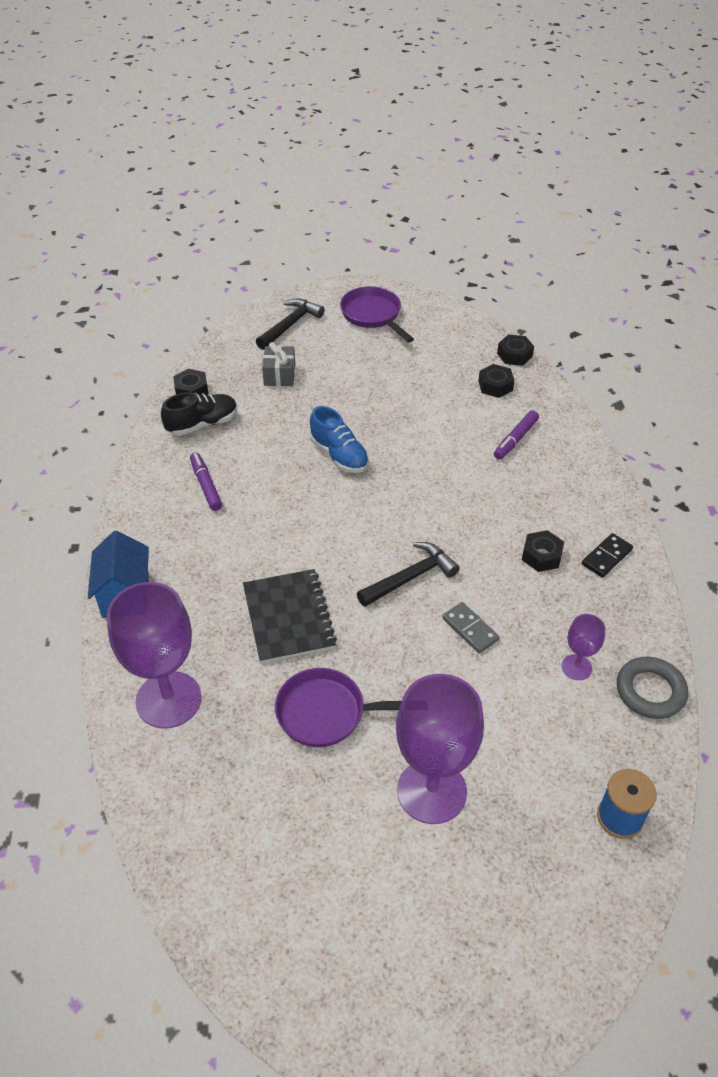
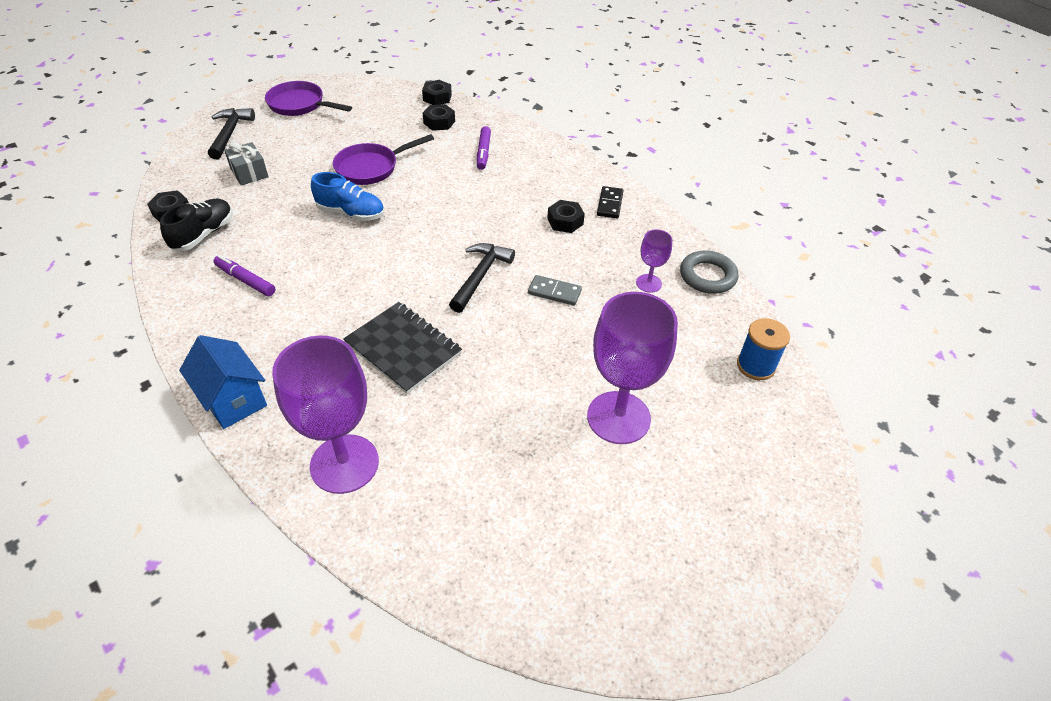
camera: 35 degrees left, 0 degrees up
purple pan [275,668,402,747] -> purple pan moved to [333,134,434,185]

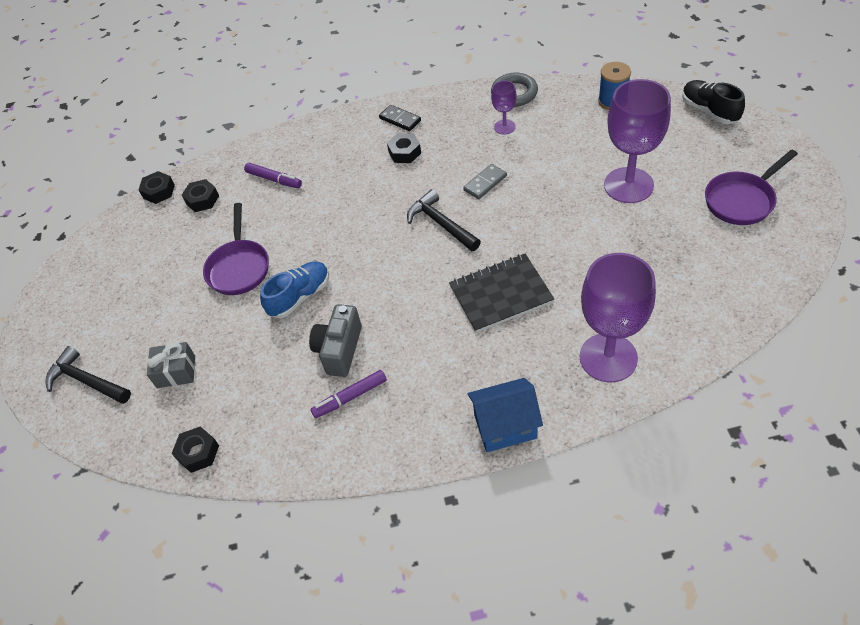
camera: 55 degrees left, 5 degrees up
black shoe [160,198,233,251] -> black shoe moved to [682,80,745,124]
purple pan [265,81,352,116] -> purple pan moved to [705,149,798,225]
none -> grey camera [309,304,362,377]

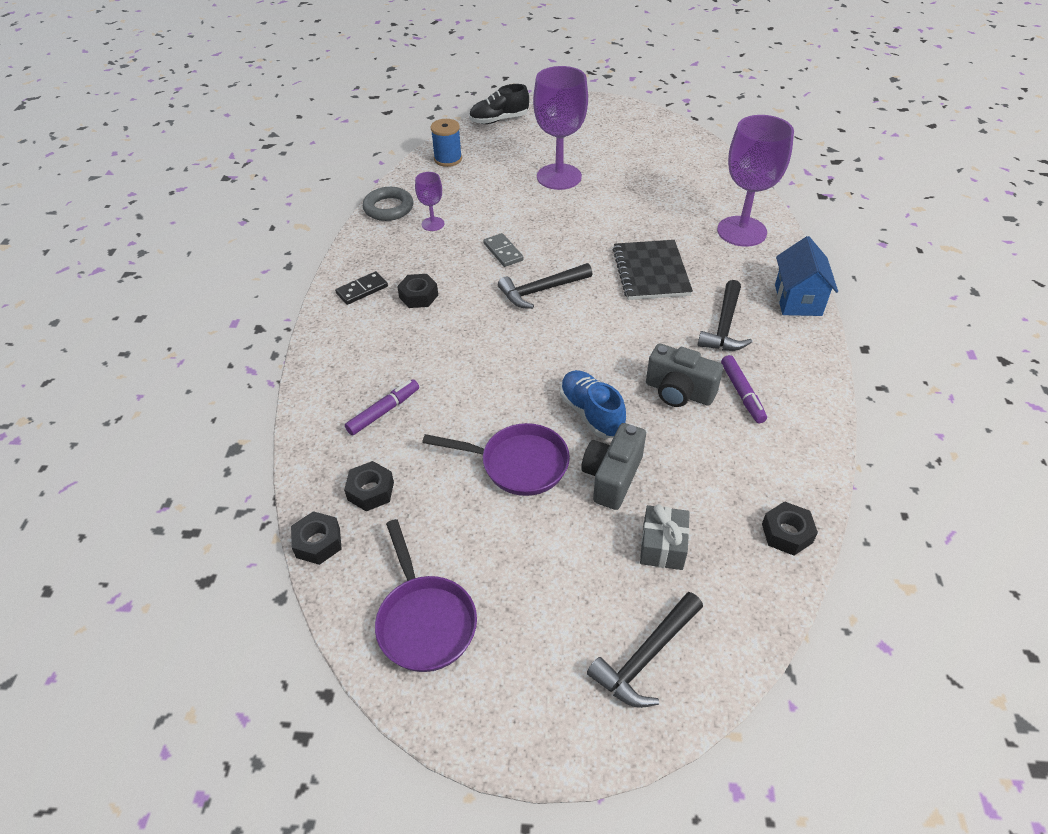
camera: 80 degrees left, 5 degrees down
purple pan [705,149,798,225] -> purple pan moved to [375,519,477,672]
none -> grey camera [581,423,646,510]
none -> black hammer [698,280,752,351]

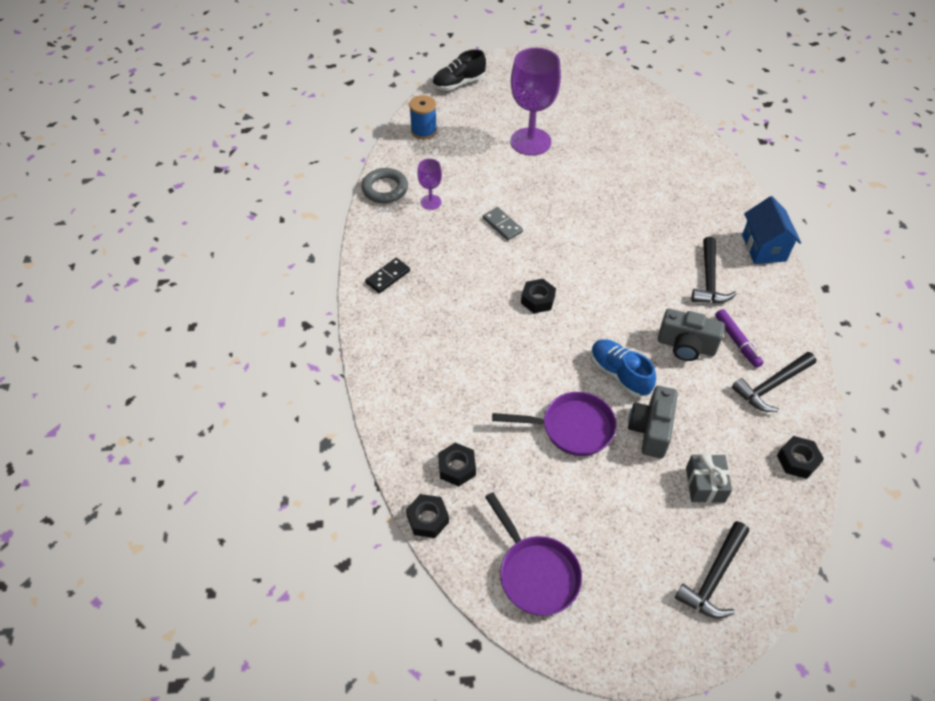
camera: 10 degrees left, 5 degrees up
purple marker [345,379,419,435] -> none
black nut [397,274,438,308] -> black nut moved to [521,279,556,313]
black hammer [498,263,592,309] -> black hammer moved to [732,352,816,412]
black notebook [613,240,693,300] -> none
purple goblet [717,115,794,247] -> none

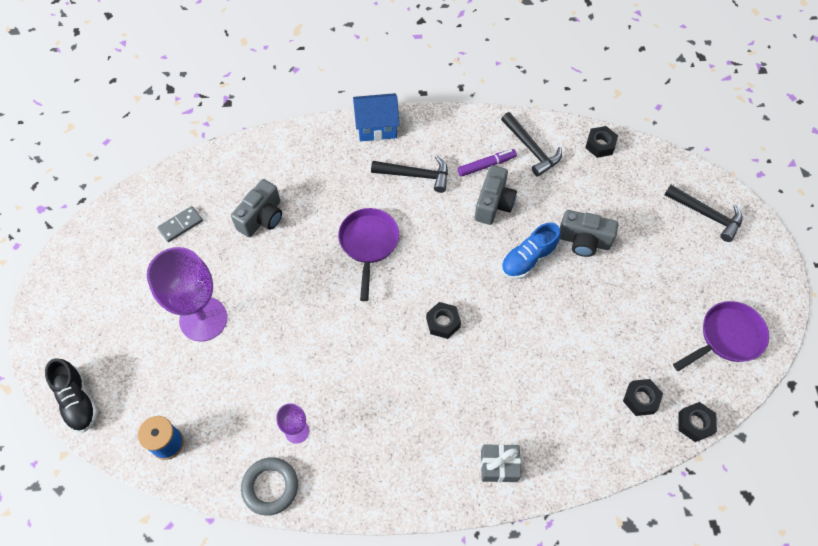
camera: 90 degrees left, 10 degrees up
black domino [365,258,410,293] -> none
grey domino [483,207,523,241] -> grey domino moved to [157,206,203,242]
purple pan [492,392,617,456] -> purple pan moved to [338,208,399,301]
grey gift [686,454,732,503] -> grey gift moved to [481,444,521,482]
none -> grey camera [231,179,282,237]

